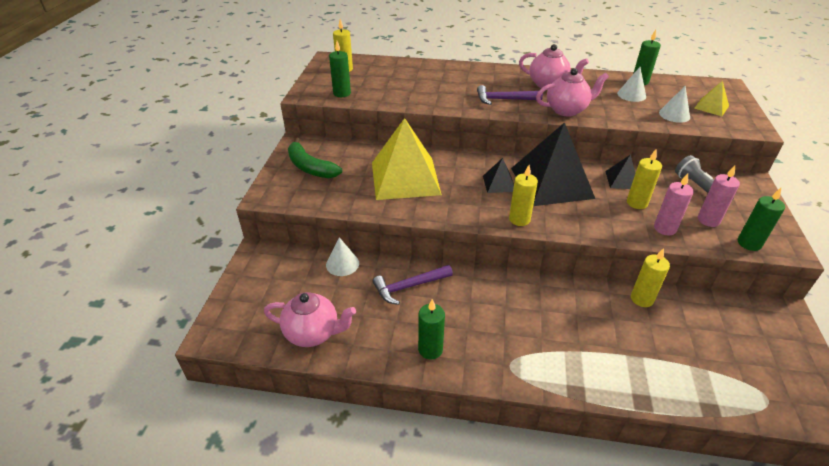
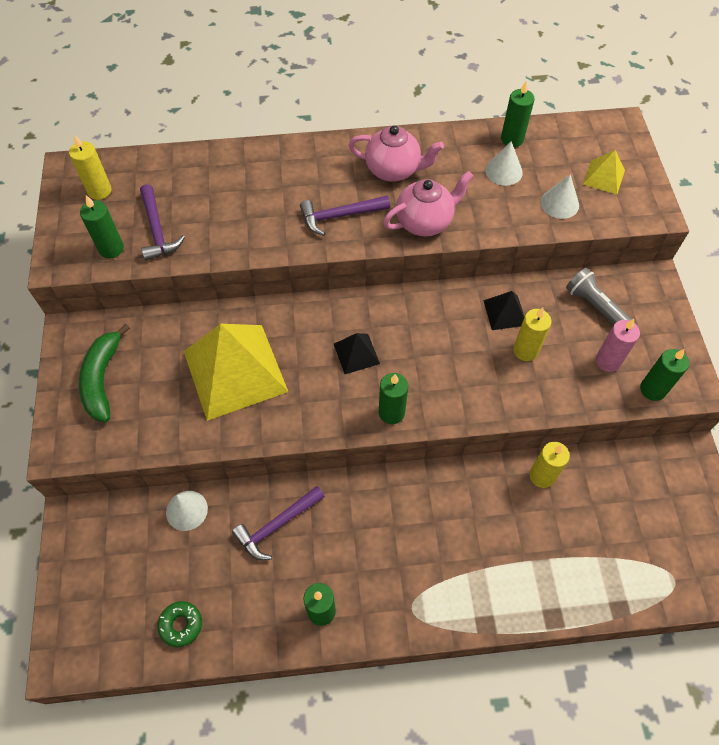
camera: 15 degrees left, 20 degrees up
pink teapot [264,292,356,347] -> green donut [158,601,202,647]
green banana [288,137,342,178] -> green banana turned 60 degrees clockwise [79,324,130,422]
yellow candle [509,165,538,226] -> green candle [379,373,408,424]
black pyramid [511,122,595,206] -> none
pink candle [654,173,694,236] -> none
none -> purple hammer [140,184,185,261]

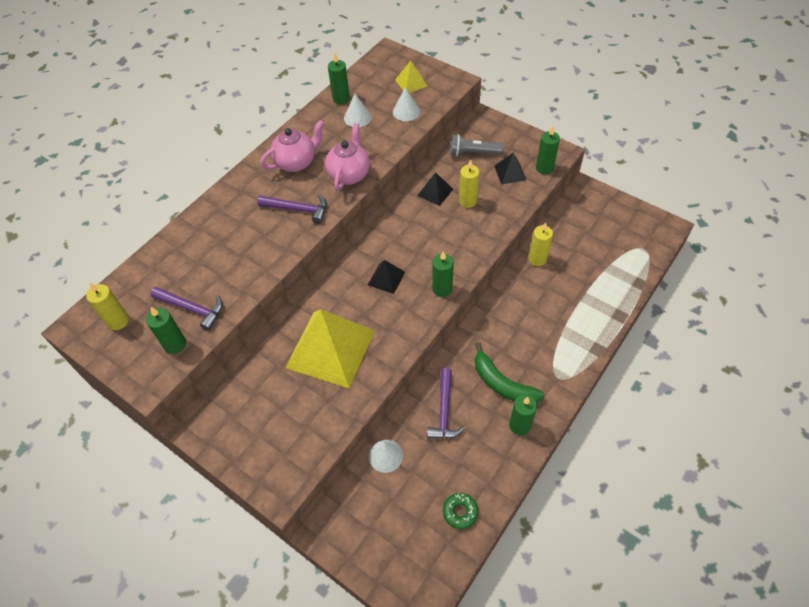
camera: 45 degrees left, 5 degrees down
green banana [79,324,130,422] -> green banana moved to [475,342,545,403]
purple hammer [300,196,390,236] -> purple hammer turned 105 degrees counterclockwise [257,194,327,224]
pink candle [596,319,640,372] -> black pyramid [494,153,526,185]

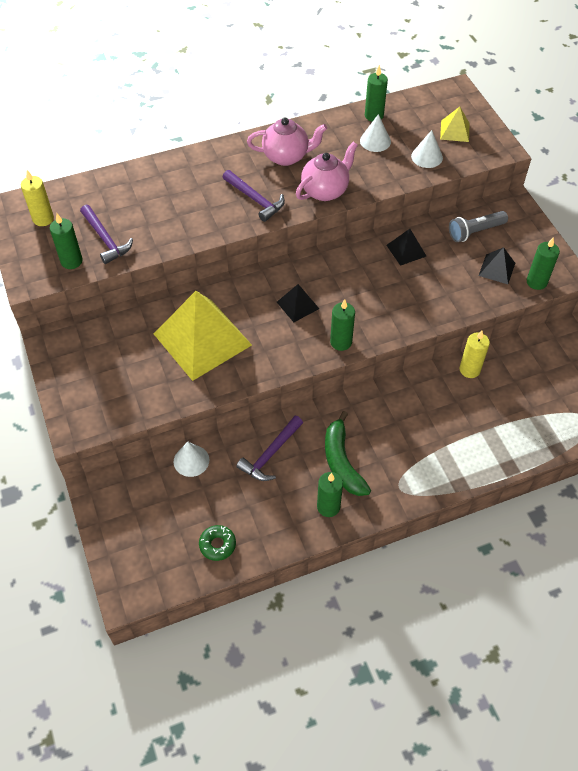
camera: 30 degrees right, 0 degrees up
grey flashlight [451,134,503,156] -> grey flashlight turned 60 degrees counterclockwise [449,211,508,242]
yellow candle [459,160,480,208] -> none

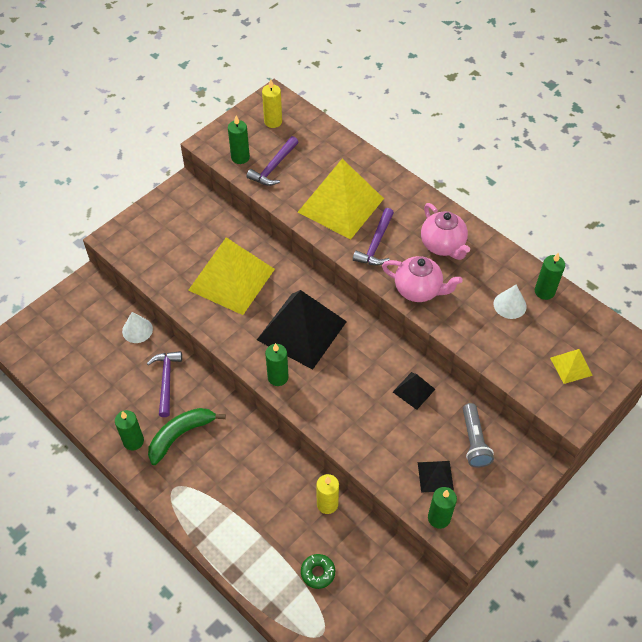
camera: 65 degrees right, 0 degrees up
green donut [199,525,236,561] -> green donut moved to [301,554,335,589]
purple hammer [236,416,303,481] -> purple hammer turned 75 degrees clockwise [147,351,182,417]
black pyramid [277,284,319,322] -> black pyramid [257,290,347,370], size x2.23
white cone [411,130,443,168] -> none
grey flashlight [449,211,508,242] -> grey flashlight turned 135 degrees counterclockwise [463,403,494,468]
none -> yellow pyramid [298,159,384,240]

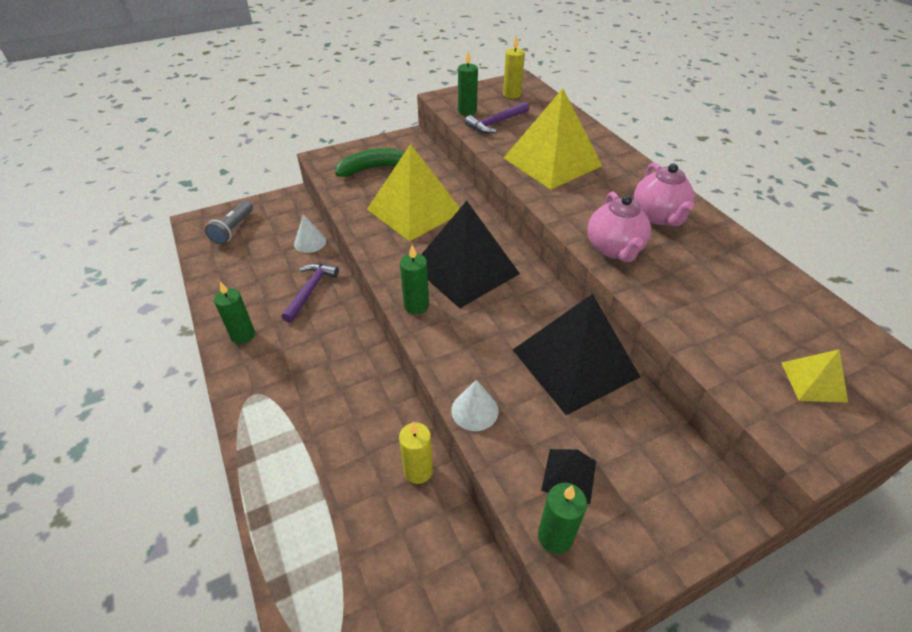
camera: 20 degrees right, 10 degrees down
green banana [148,408,226,465] -> green banana moved to [335,148,404,177]
green donut [301,554,335,589] -> none
purple hammer [353,208,394,265] -> none
pink teapot [382,256,462,302] -> pink teapot turned 45 degrees clockwise [587,191,651,262]
black pyramid [393,372,435,410] -> black pyramid [513,294,640,415], size x2.23
grey flashlight [463,403,494,468] -> grey flashlight moved to [205,201,253,244]
white cone [494,285,527,319] -> white cone moved to [451,380,499,431]
green candle [535,252,565,300] -> none

